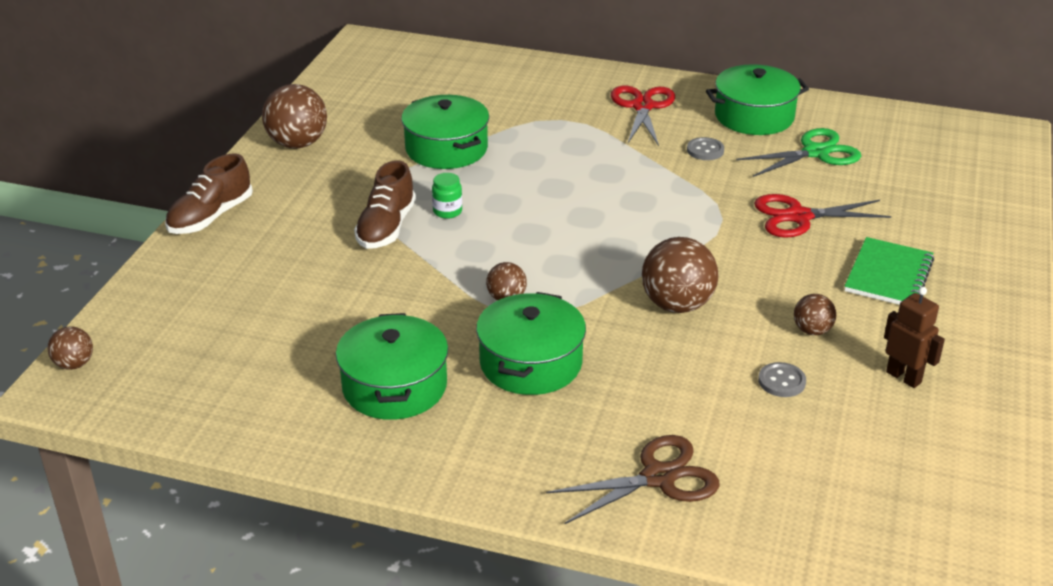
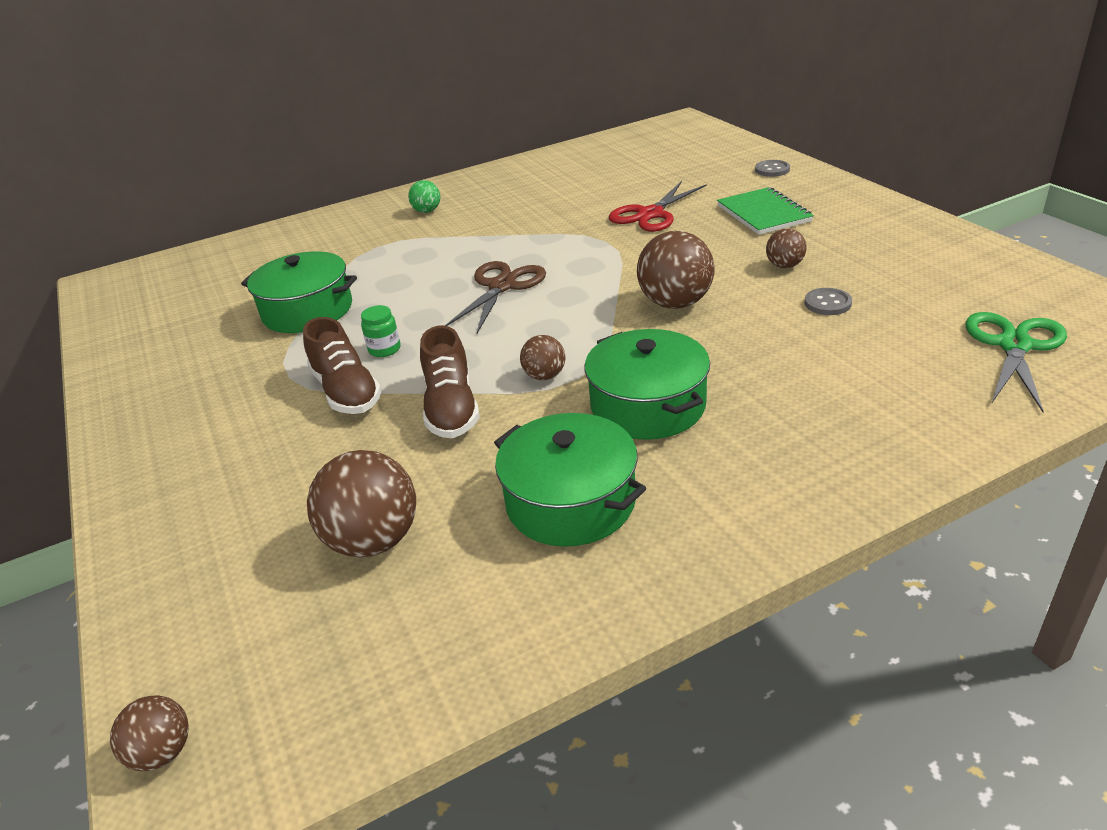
camera: 40 degrees left, 0 degrees up
brown shoe [165,153,253,234] -> brown shoe moved to [420,325,480,438]
brown ball [262,84,327,149] -> brown ball moved to [307,450,416,558]
brown scissors [546,435,719,524] -> brown scissors moved to [445,261,546,333]
red scissors [611,85,675,146] -> green ball [408,180,440,213]
grey button [687,137,724,160] -> grey button moved to [755,160,790,177]
green pot [706,64,809,135] -> none
green scissors [736,128,861,177] -> green scissors moved to [966,312,1067,412]
brown robot [884,287,945,388] -> none

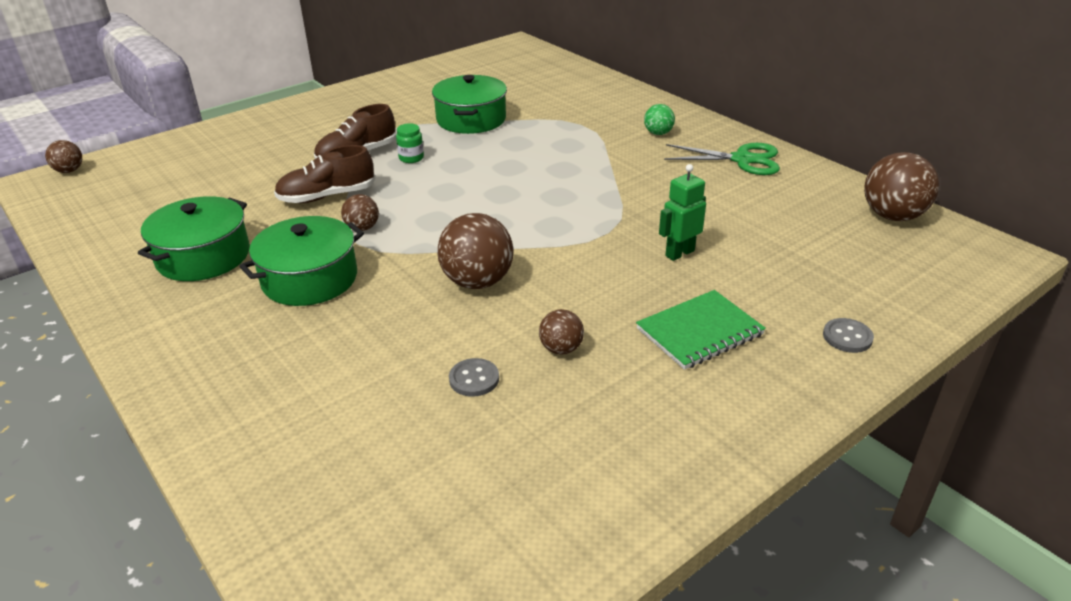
camera: 75 degrees right, 0 degrees up
brown ball [307,450,416,558] -> brown ball moved to [864,152,939,221]
brown scissors [445,261,546,333] -> none
red scissors [609,181,707,232] -> green robot [659,164,706,261]
green scissors [966,312,1067,412] -> green scissors moved to [664,143,780,175]

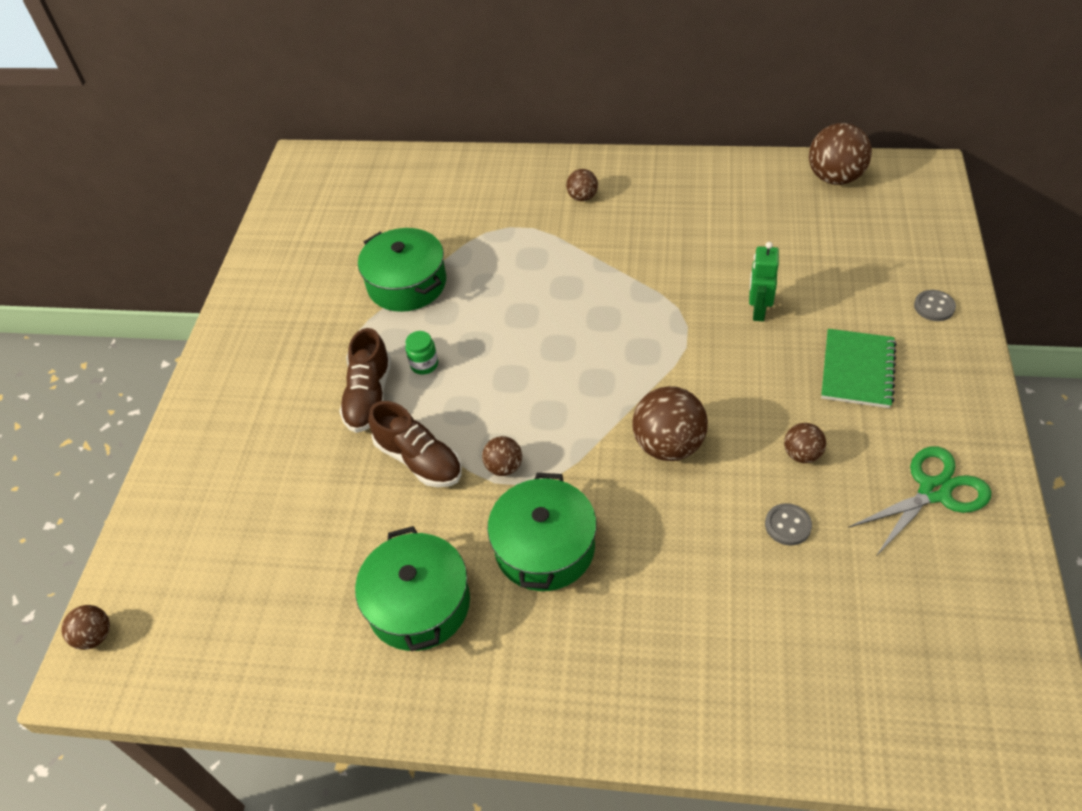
camera: 40 degrees left, 15 degrees up
brown shoe [274,145,375,203] -> brown shoe turned 75 degrees counterclockwise [368,401,462,487]
green ball [644,104,675,135] -> brown ball [566,169,598,201]
green scissors [664,143,780,175] -> green scissors moved to [848,446,991,555]

